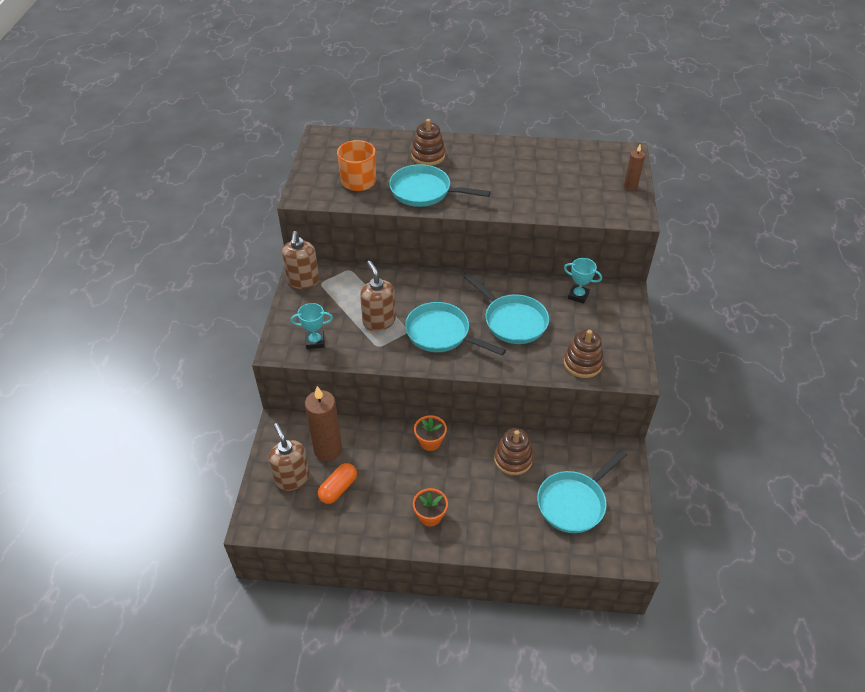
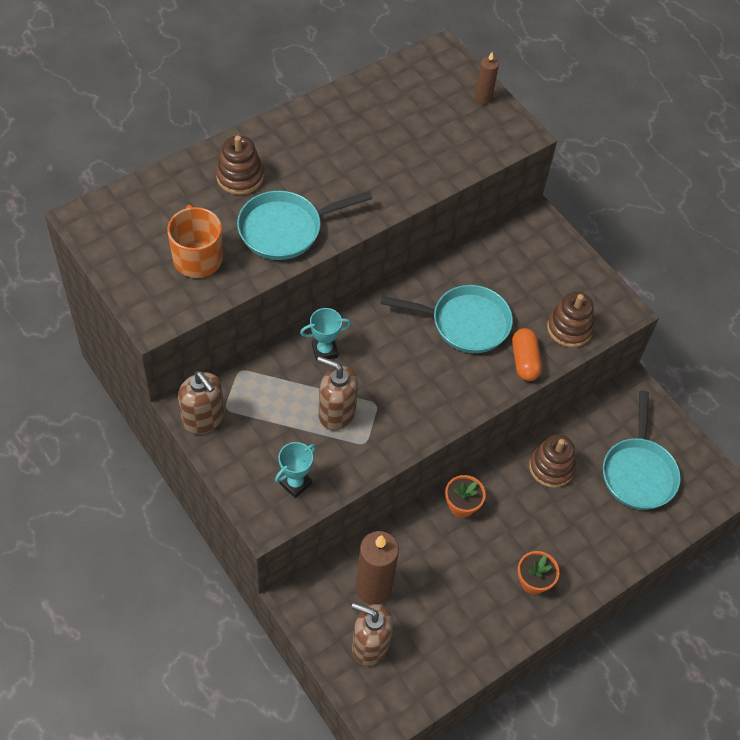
camera: 45 degrees left, 10 degrees up
orange capsule [318,463,357,504] -> orange capsule moved to [512,328,542,381]
turquoise pan [405,302,506,356] -> none
turquoise trophy [564,258,602,304] -> turquoise trophy moved to [300,308,351,361]

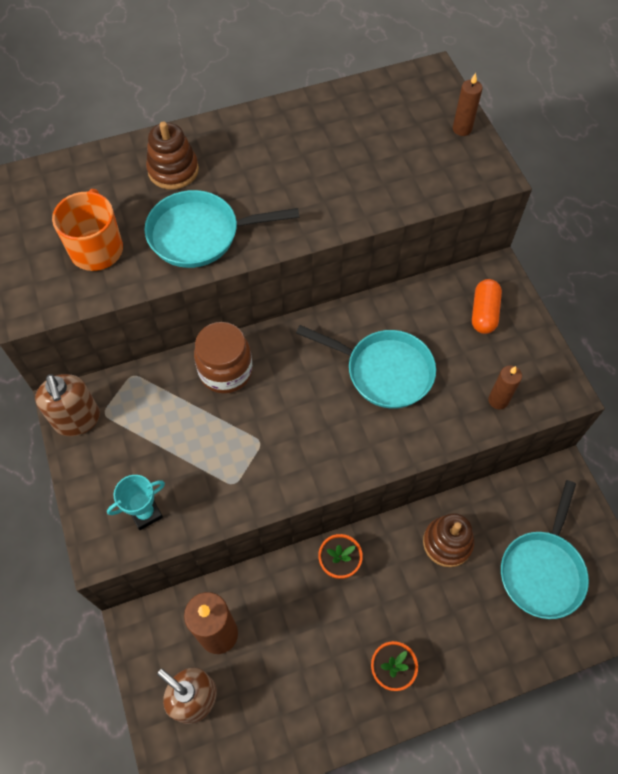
camera: 20 degrees right, 5 degrees up
turquoise trophy [300,308,351,361] -> brown jar [194,322,252,394]
brown soap dispenser [317,356,358,431] -> none
orange capsule [512,328,542,381] -> orange capsule moved to [472,279,502,334]
brown stacking toy [547,292,595,348] -> brown candle [488,365,522,409]

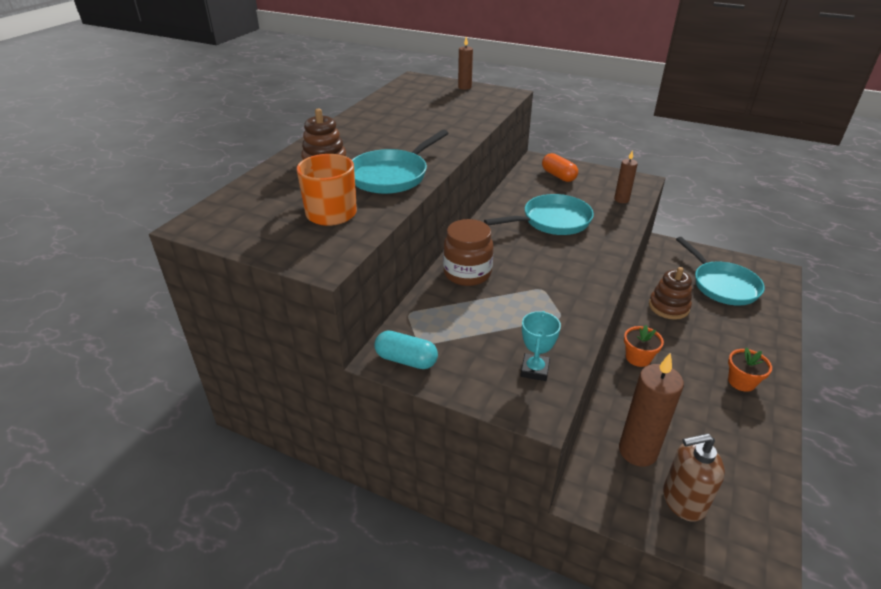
camera: 45 degrees left, 25 degrees down
brown soap dispenser [35,374,100,436] -> turquoise capsule [375,330,438,369]

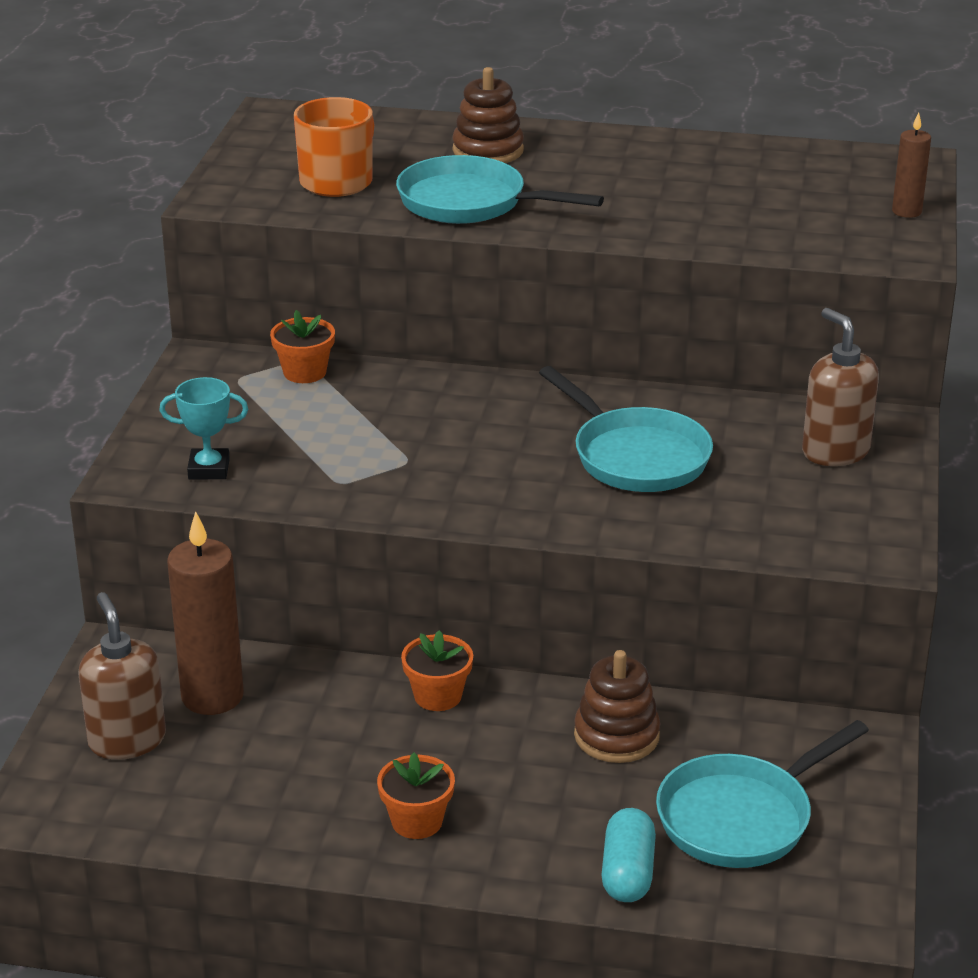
camera: 75 degrees right, 5 degrees down
turquoise capsule [375,330,438,369] -> turquoise capsule moved to [601,808,656,902]
brown jar [443,219,493,286] -> none
orange capsule [542,153,578,182] -> brown soap dispenser [802,308,879,466]
brown candle [614,150,638,203] -> none
none -> orange flower pot [270,310,335,383]

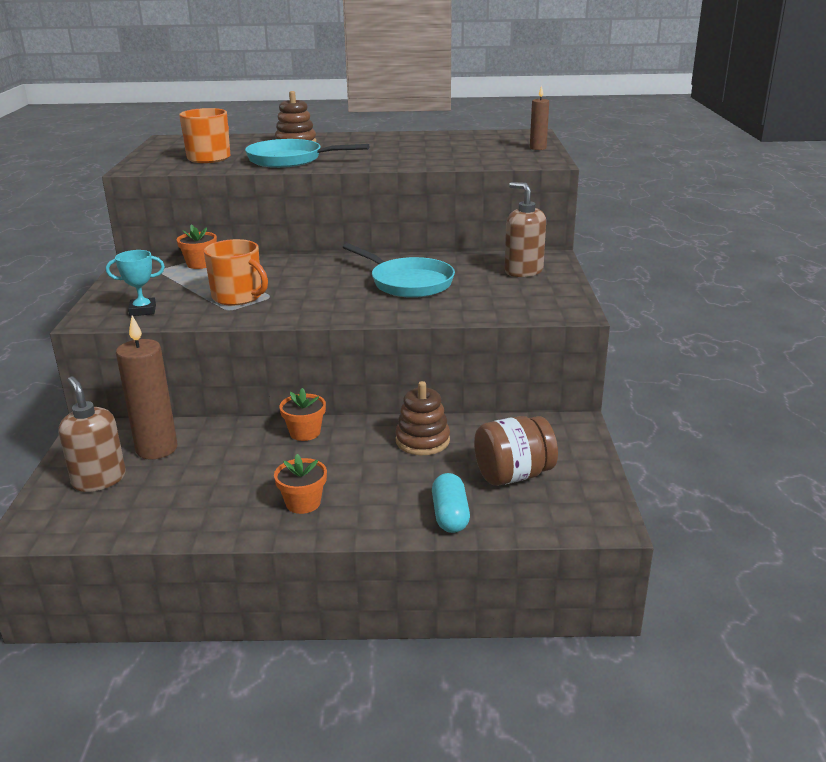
camera: 10 degrees left, 5 degrees down
turquoise pan [656,720,869,868] -> brown jar [474,416,558,486]
none -> orange mug [204,239,268,305]

